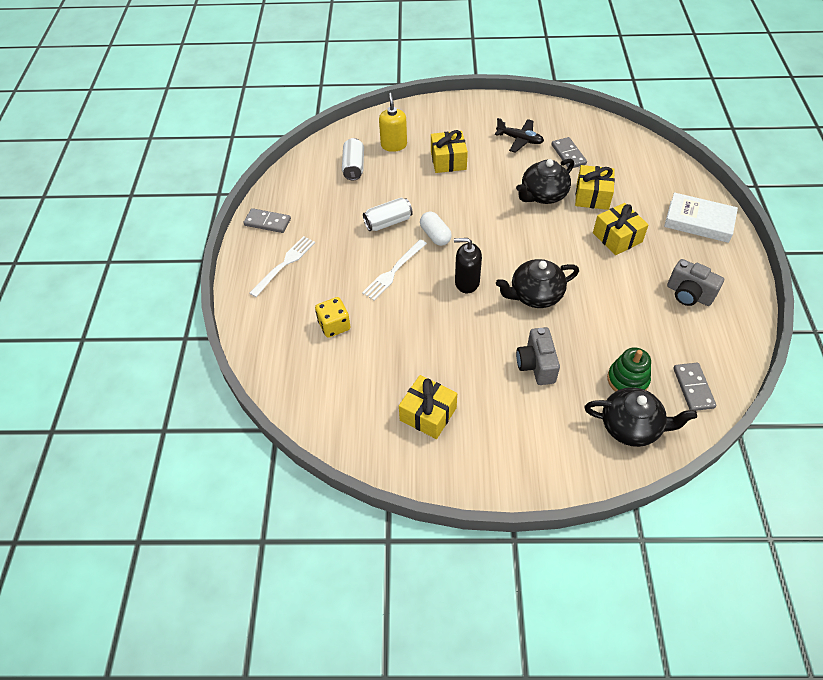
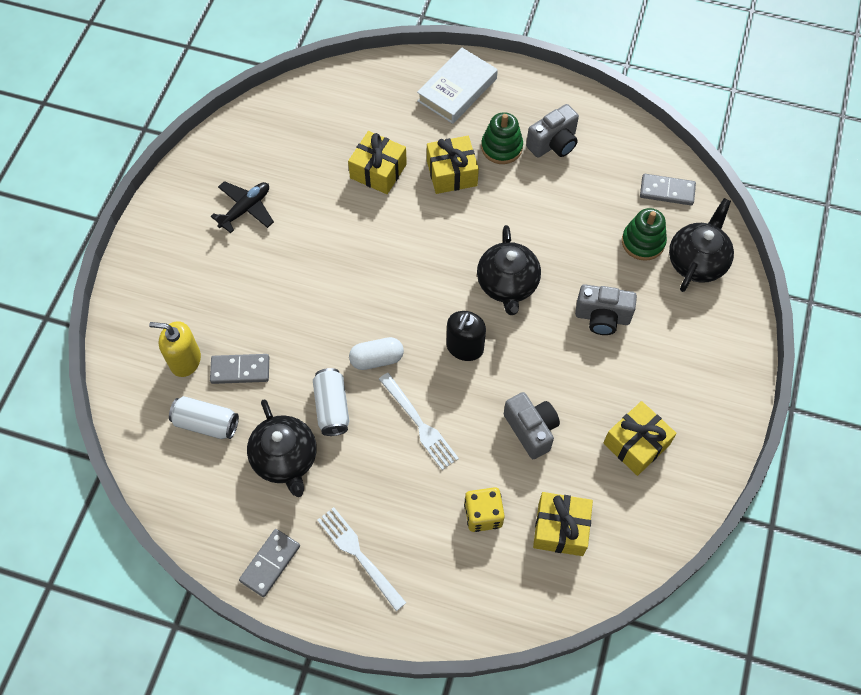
camera: 75 degrees left, 10 degrees up
yellow gift [431,130,468,173] -> yellow gift moved to [533,492,593,556]
black teapot [516,159,574,204] -> black teapot moved to [247,399,317,497]
grey domino [552,137,587,168] -> grey domino moved to [210,354,269,384]
none -> green stacking toy [481,112,523,164]
none -> grey camera [504,392,560,459]

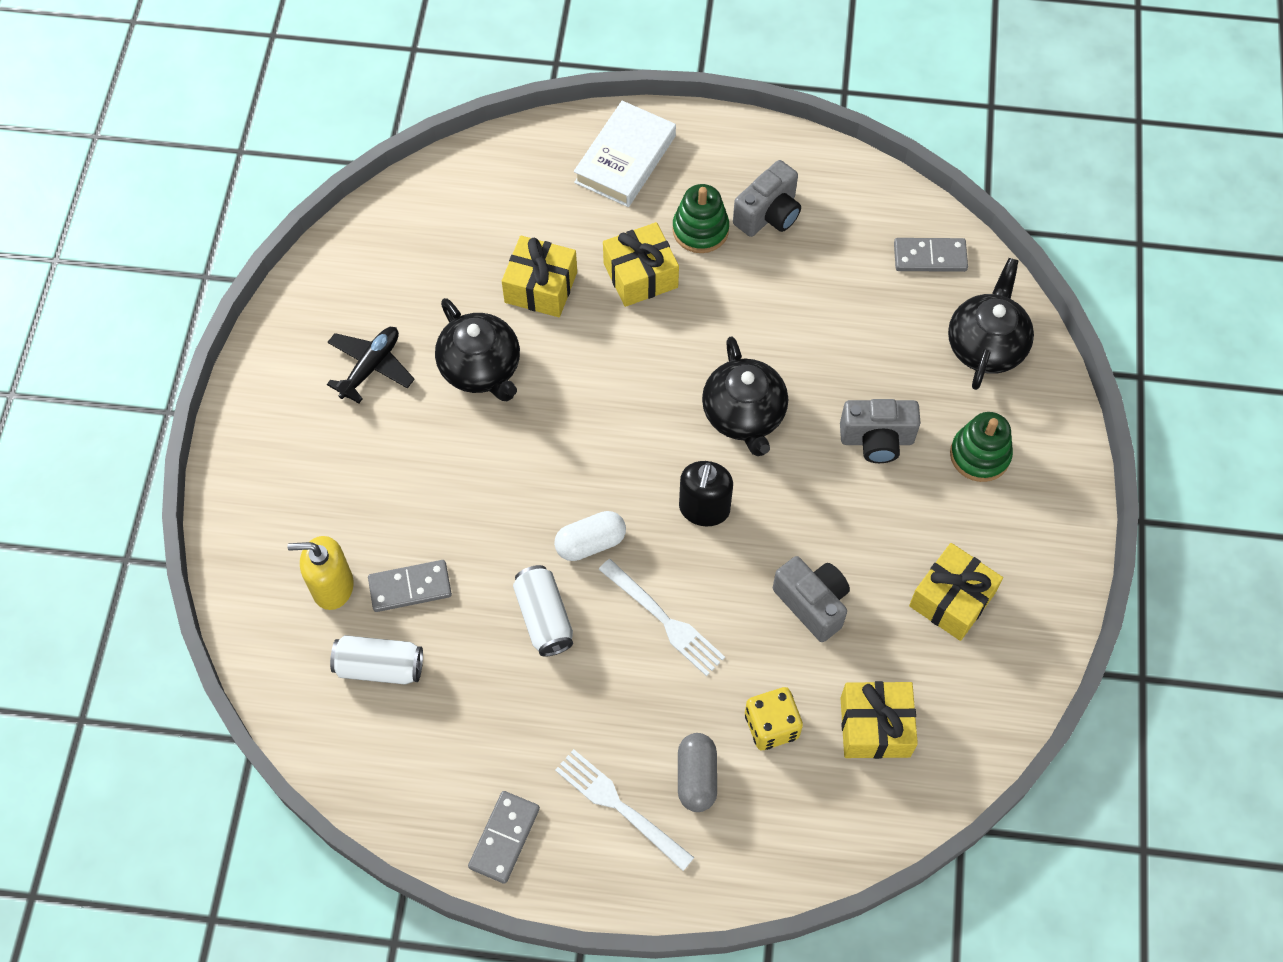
camera: 10 degrees left, 0 degrees up
black teapot [247,399,317,497] -> black teapot moved to [435,298,520,401]
green stacking toy [622,208,667,261] -> green stacking toy moved to [950,412,1013,482]
none -> grey capsule [678,733,717,812]

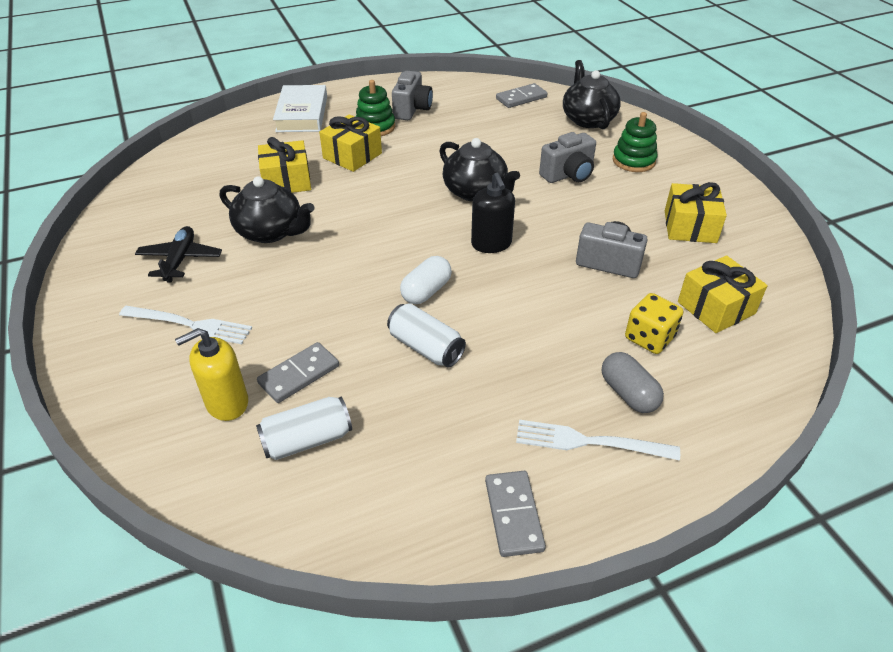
camera: 30 degrees left, 20 degrees down
white fork [599,559,725,676] -> white fork moved to [119,306,252,344]

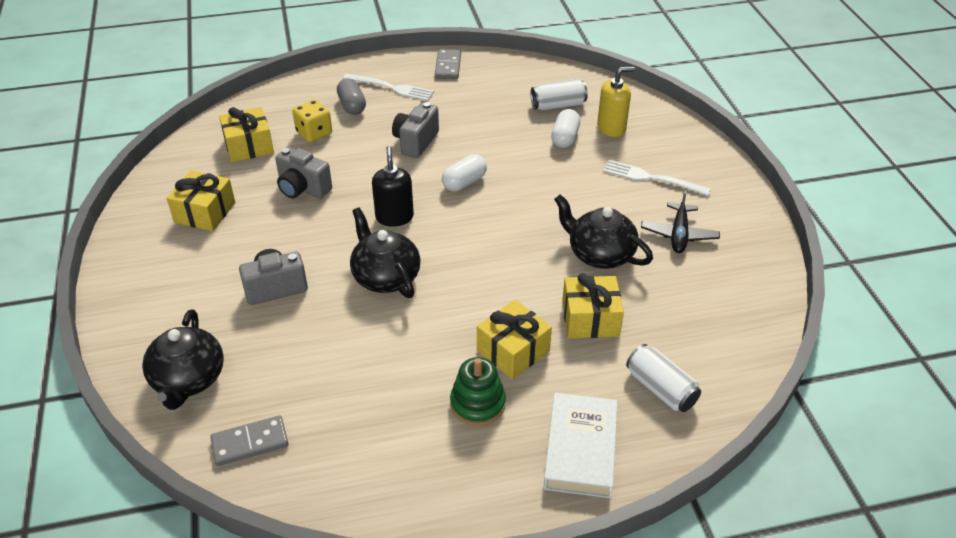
camera: 170 degrees left, 0 degrees up
grey domino [257,342,339,403] -> white capsule [551,109,580,148]
white can [387,303,466,368] -> white can moved to [626,344,701,412]
grey camera [392,71,433,120] -> grey camera moved to [392,102,439,158]
green stacking toy [613,112,657,172] -> none

